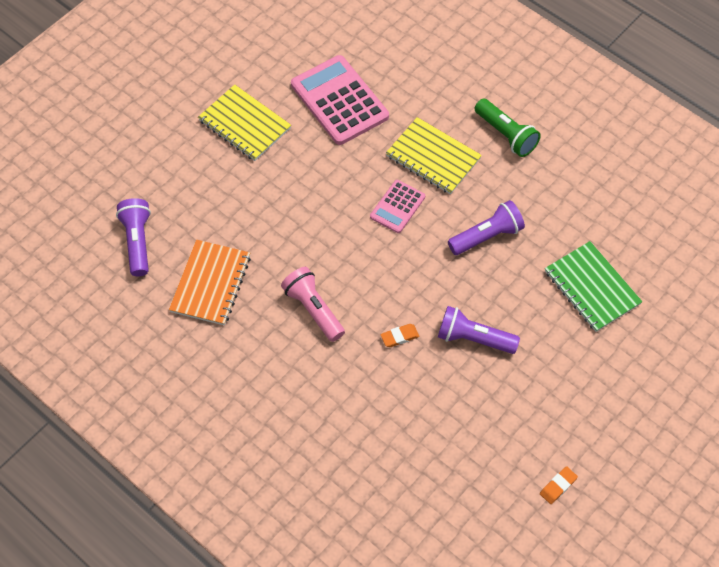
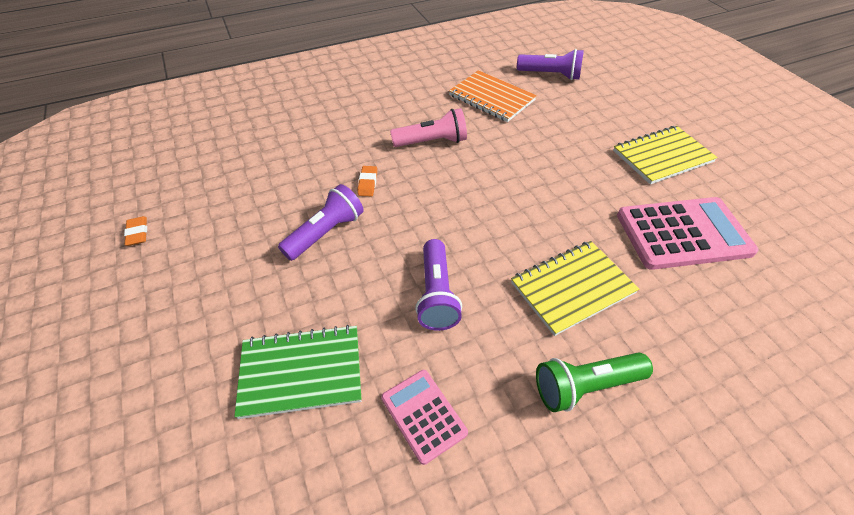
camera: 115 degrees right, 10 degrees down
pink calculator [370,180,425,233] -> pink calculator moved to [381,370,468,465]

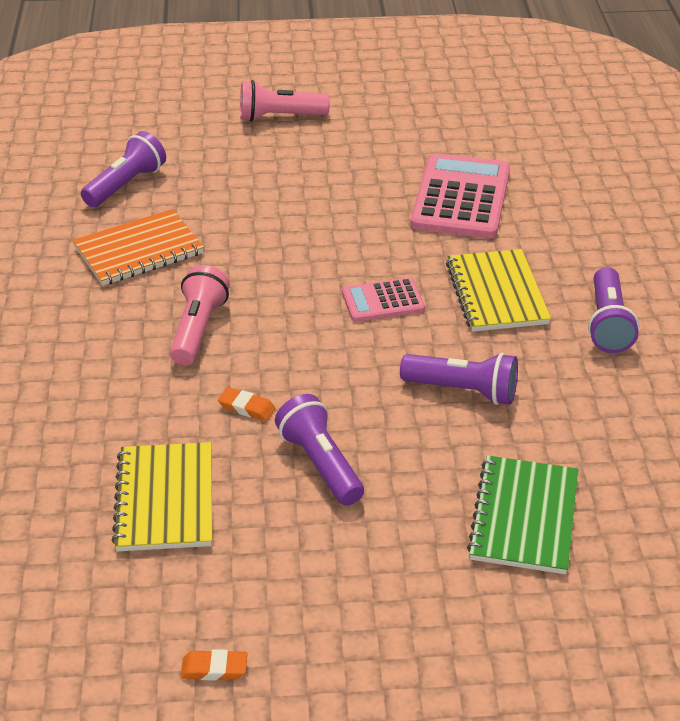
camera: 70 degrees left, 10 degrees down
pink calculator [381,370,468,465] -> pink calculator moved to [342,277,425,322]
green flashlight [536,353,653,412] -> purple flashlight [588,267,639,353]
yellow notebook [613,126,718,184] -> yellow notebook moved to [112,442,212,552]
none -> pink flashlight [240,80,330,121]

